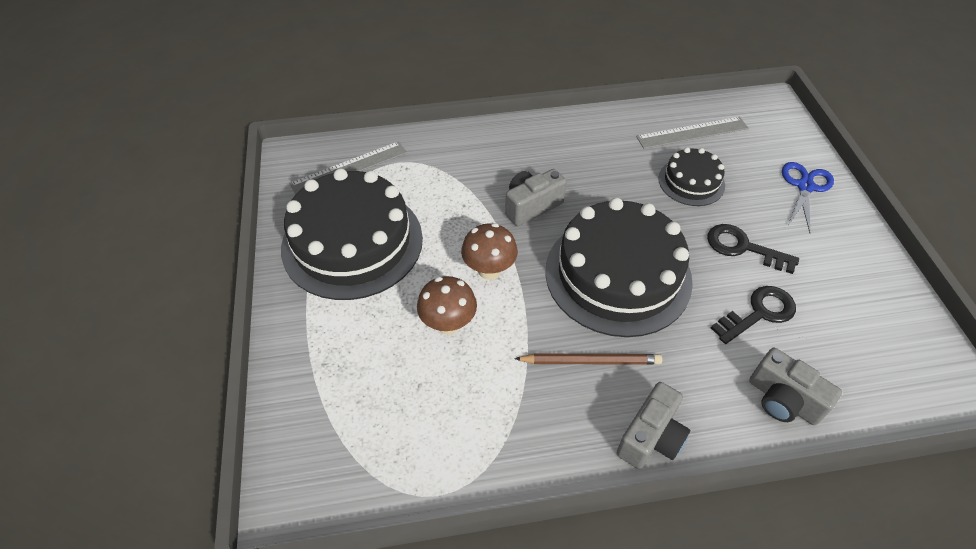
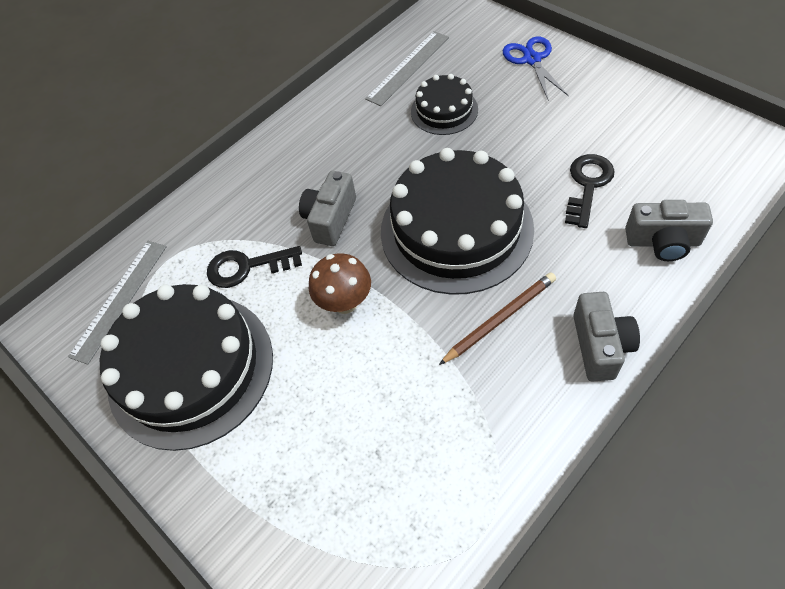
camera: 30 degrees left, 5 degrees up
brown mushroom [417,276,477,334] -> none
black key [707,224,799,274] -> black key moved to [207,246,302,288]

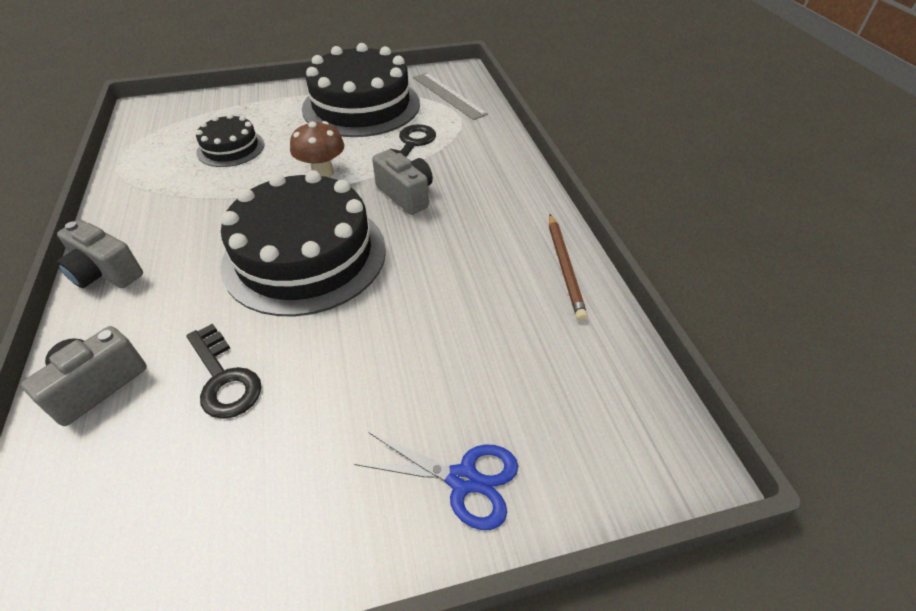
camera: 115 degrees right, 10 degrees down
grey ruler [365,31,449,106] -> none
black cake [411,74,478,135] -> black cake moved to [196,114,264,167]
brown pencil [439,272,556,365] -> brown pencil moved to [549,214,588,321]

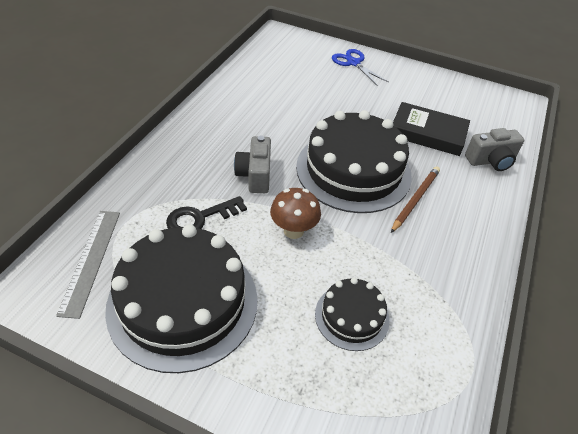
camera: 145 degrees left, 0 degrees up
grey camera [56,220,143,288] -> none
black key [186,324,262,419] -> black book [393,102,470,156]
brown pencil [549,214,588,321] -> brown pencil moved to [391,166,440,233]

